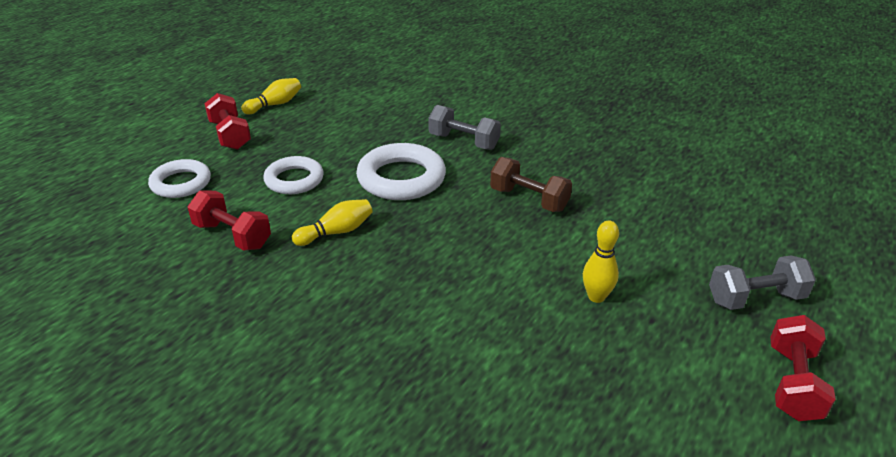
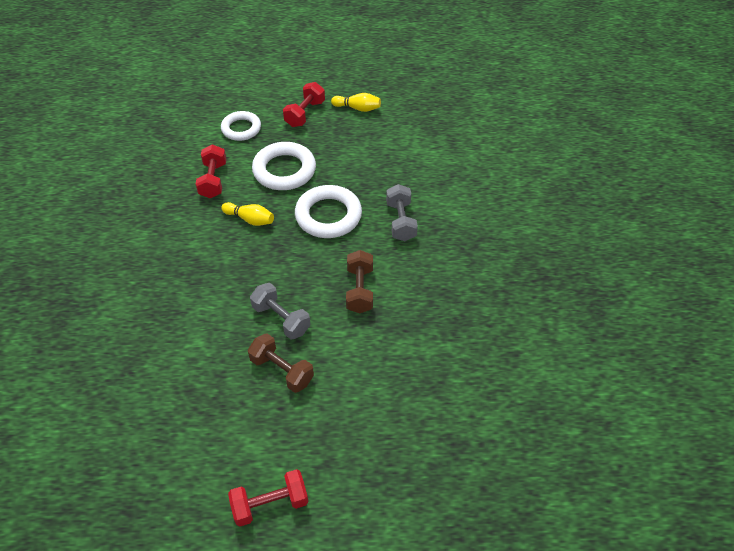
camera: 55 degrees right, 15 degrees up
white ring [263,156,324,194] -> white ring [252,142,316,190], size x1.51
yellow bowling pin [583,220,619,303] -> brown dumbbell [248,333,314,393]
grey dumbbell [709,256,816,310] -> grey dumbbell moved to [250,283,310,339]

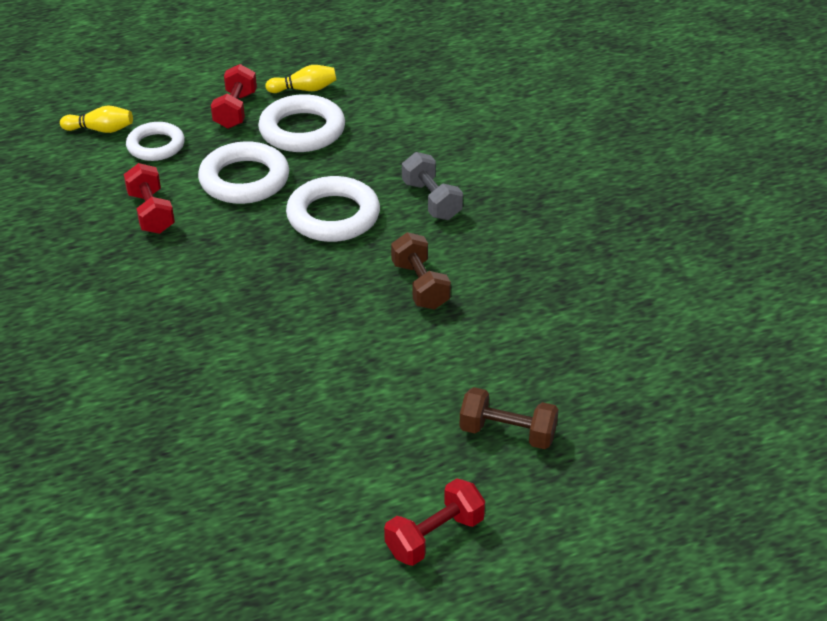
camera: 20 degrees left, 10 degrees down
yellow bowling pin [221,202,274,226] -> yellow bowling pin moved to [60,105,133,133]
brown dumbbell [248,333,314,393] -> brown dumbbell moved to [459,387,559,449]
grey dumbbell [250,283,310,339] -> none
none -> white ring [258,94,345,152]

